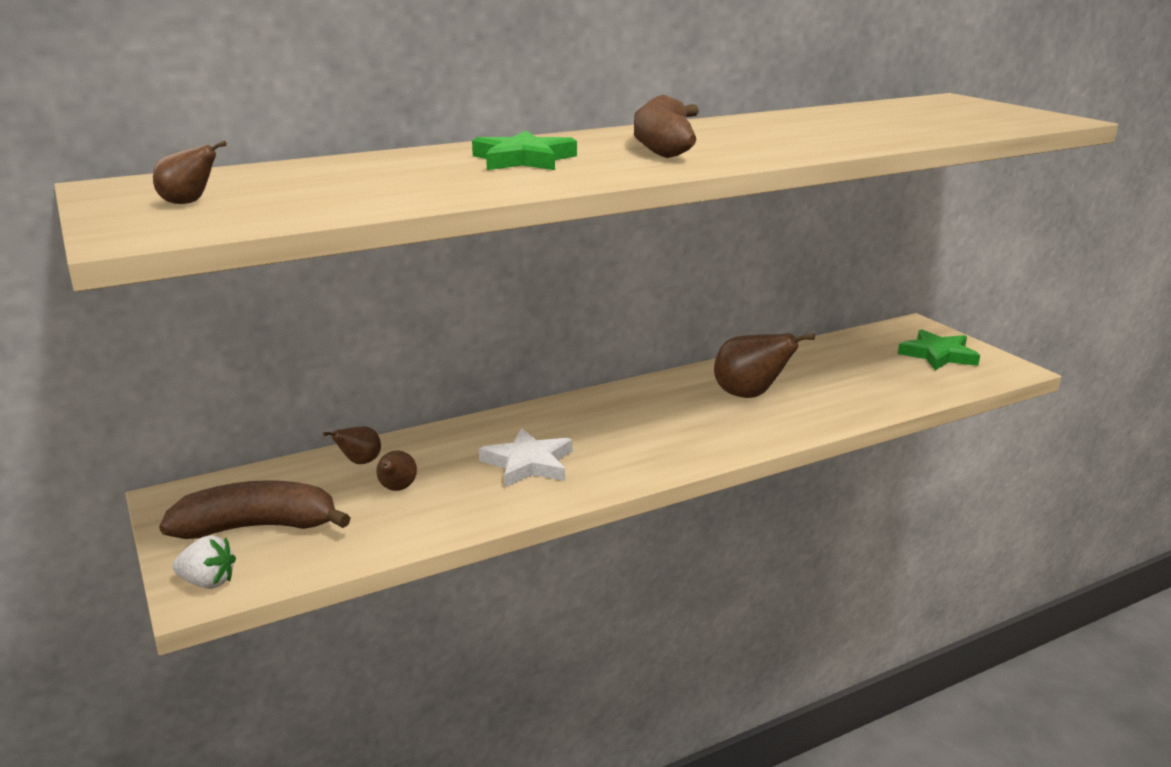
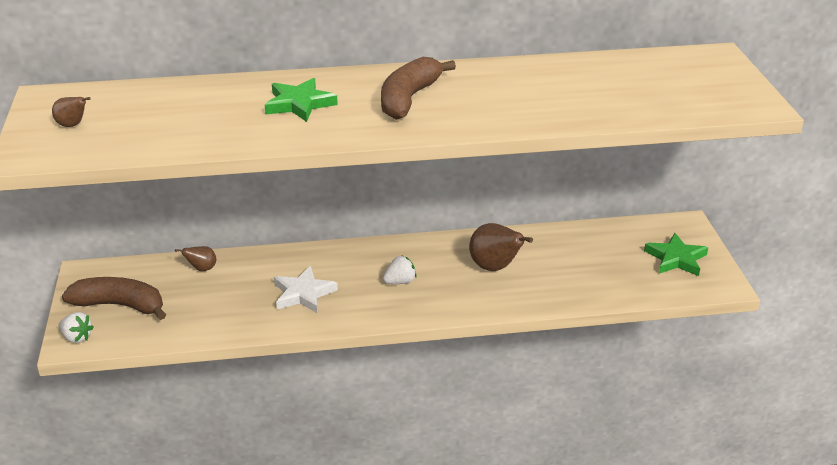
camera: 20 degrees right, 10 degrees up
brown pear [377,450,417,491] -> none
none -> white strawberry [383,255,416,284]

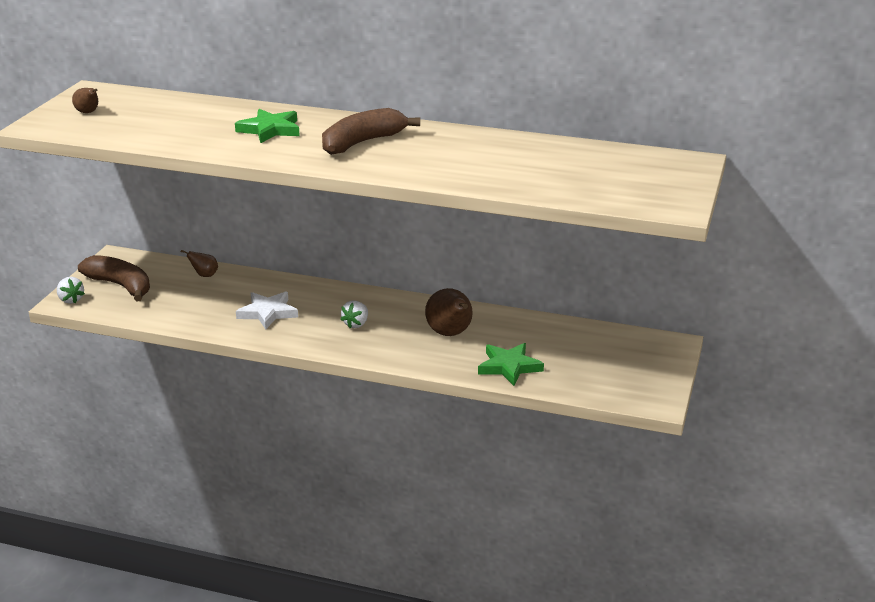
camera: 25 degrees right, 5 degrees down
white strawberry [383,255,416,284] -> white strawberry turned 120 degrees clockwise [340,300,368,328]
green star [644,233,708,276] -> green star moved to [478,343,544,386]

